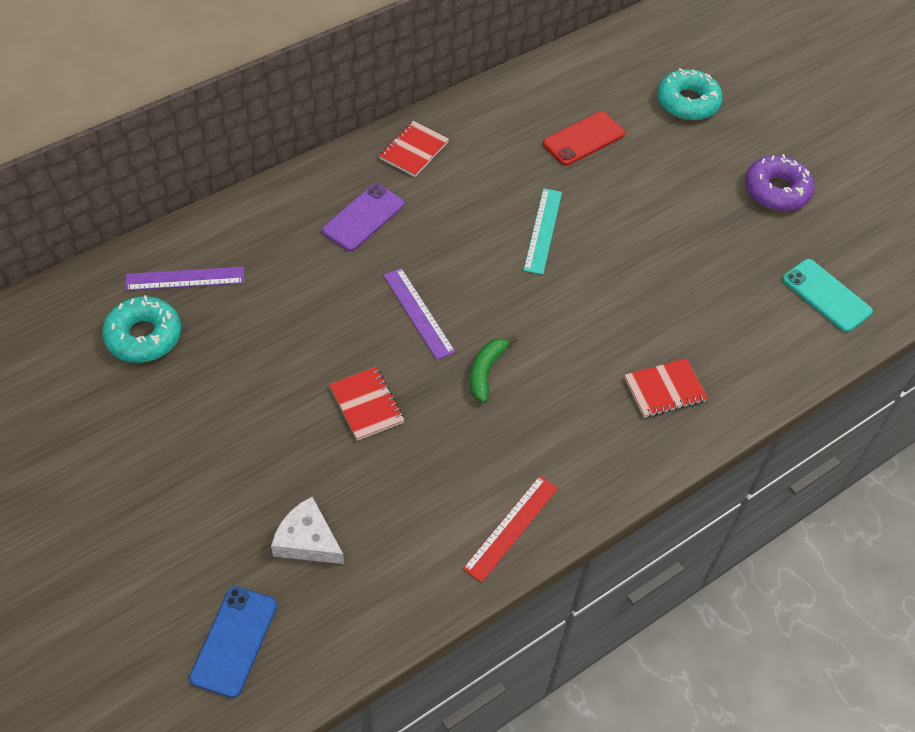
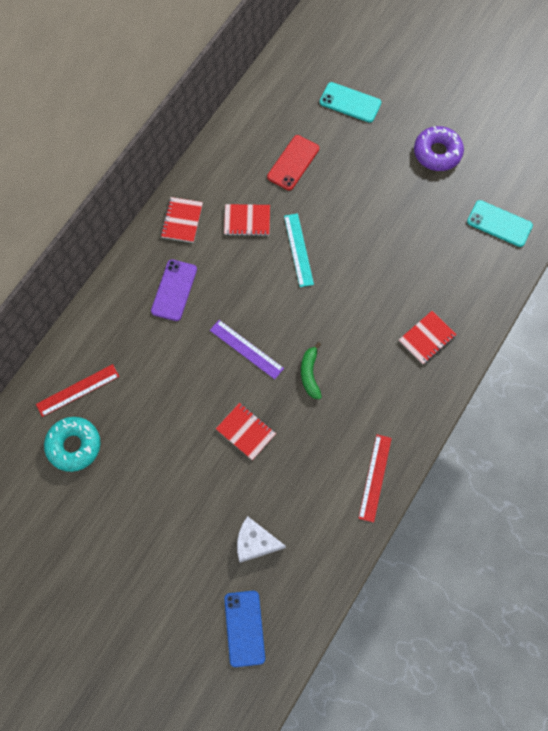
camera: 20 degrees left, 15 degrees up
purple ruler [125,267,244,291] -> red ruler [36,364,120,417]
turquoise donut [657,68,722,120] -> turquoise phone [320,82,381,123]
none -> red notebook [224,204,270,236]

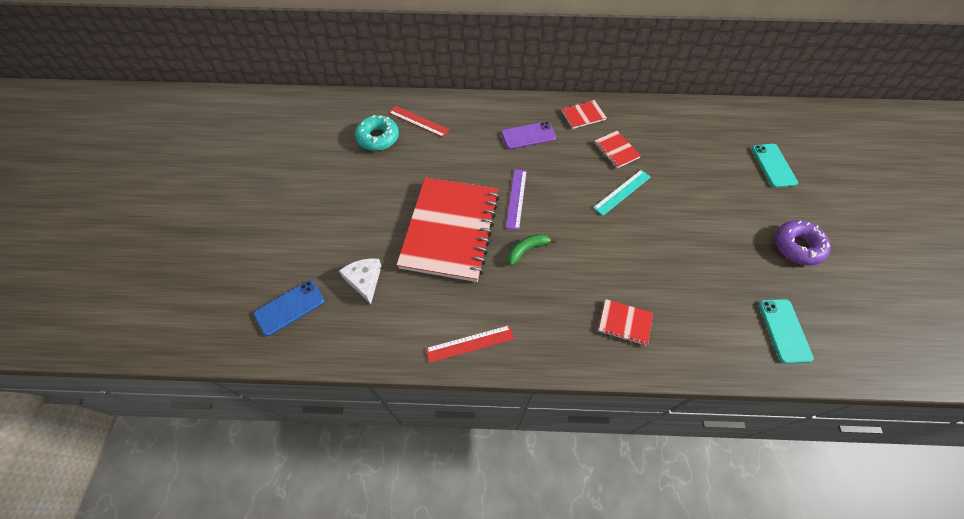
camera: 60 degrees right, 10 degrees down
red notebook [216,403,276,460] -> red notebook [397,177,500,282], size x2.46
red phone [267,135,319,191] -> none

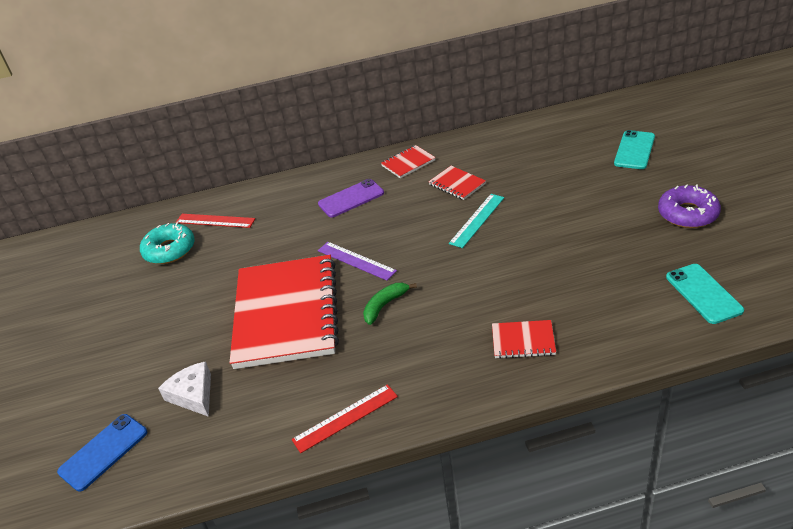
camera: 10 degrees left, 20 degrees down
purple ruler [506,169,527,230] -> purple ruler turned 45 degrees counterclockwise [318,242,397,281]
turquoise phone [751,144,798,188] -> turquoise phone turned 45 degrees clockwise [614,130,655,169]

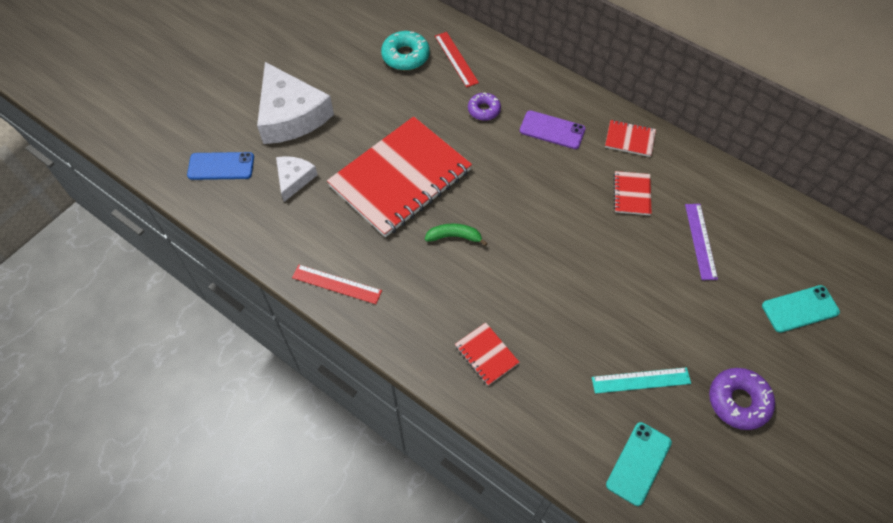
camera: 45 degrees right, 20 degrees up
purple ruler [318,242,397,281] -> purple ruler moved to [685,204,718,280]
turquoise ruler [449,194,504,248] -> turquoise ruler moved to [592,367,691,394]
none -> white cheese [257,62,334,144]
none -> purple donut [468,92,501,121]

